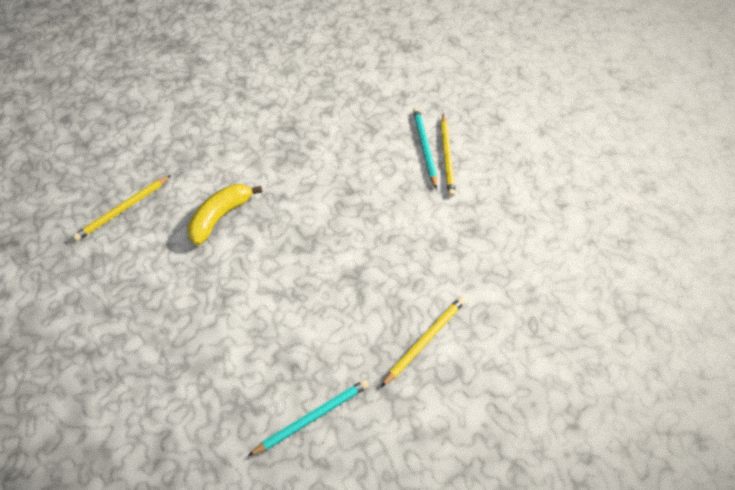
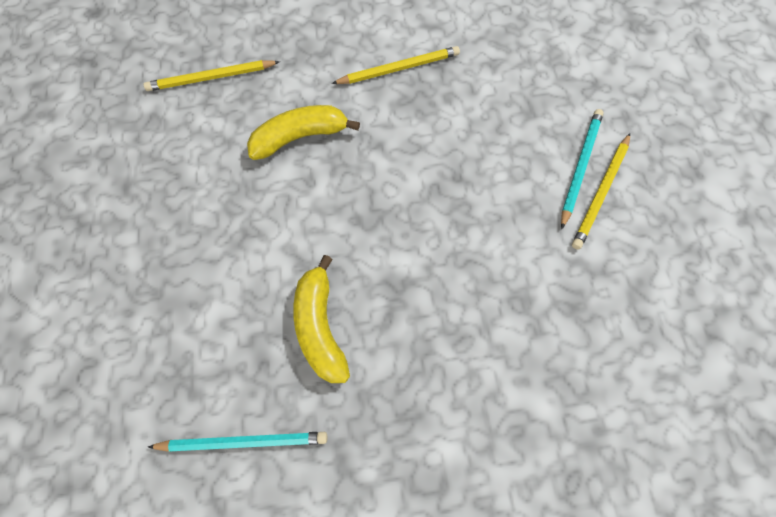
camera: 30 degrees right, 15 degrees up
yellow pencil [381,297,465,387] -> yellow pencil moved to [332,46,460,84]
none -> yellow banana [293,255,350,383]

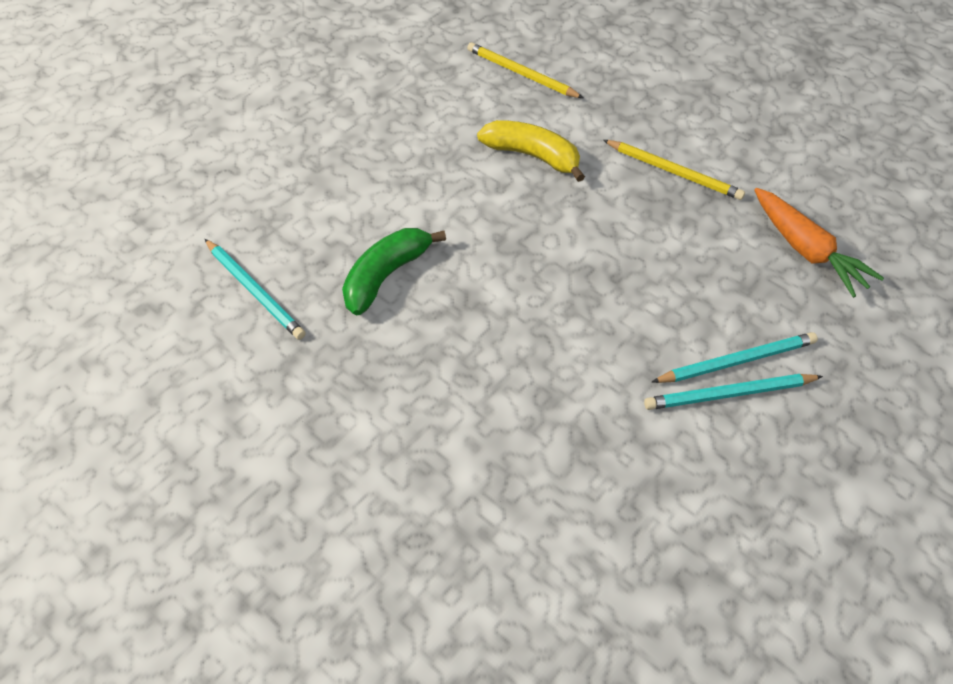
camera: 50 degrees right, 15 degrees down
yellow banana [293,255,350,383] -> green banana [342,228,446,315]
yellow pencil [572,133,630,250] -> turquoise pencil [644,374,823,410]
none -> orange carrot [754,188,884,298]

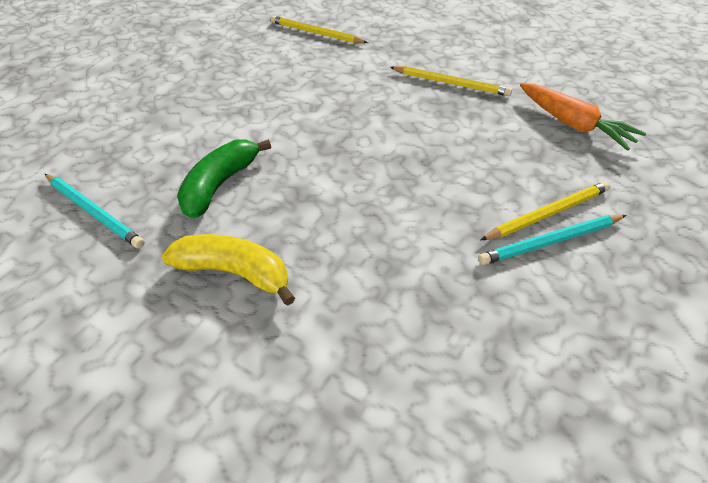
camera: 10 degrees left, 5 degrees down
yellow banana [477,120,585,182] -> yellow banana moved to [162,234,295,306]
turquoise pencil [652,332,818,383] -> yellow pencil [480,181,611,240]

